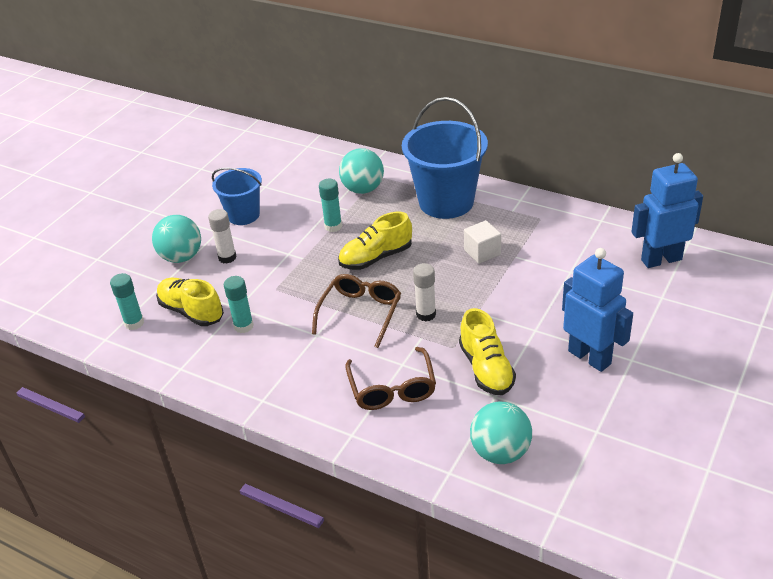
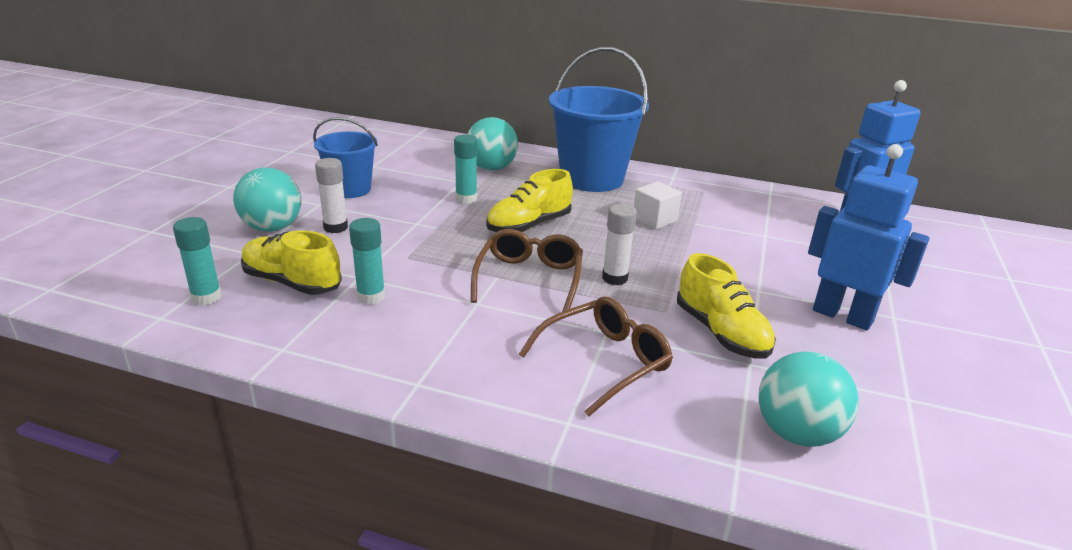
camera: 15 degrees left, 10 degrees down
brown glasses [345,347,436,410] -> brown glasses turned 105 degrees counterclockwise [519,296,673,416]

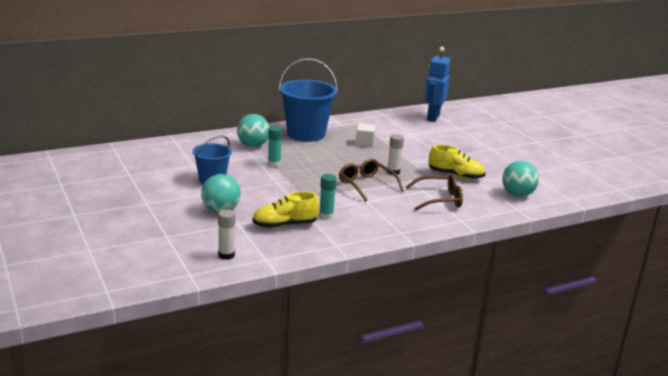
camera: 45 degrees left, 5 degrees down
turquoise glue stick [173,217,222,306] -> none
white glue stick [315,158,348,233] -> white glue stick moved to [218,209,236,260]
yellow shoe [486,169,573,232] -> none
brown glasses [519,296,673,416] -> brown glasses turned 75 degrees clockwise [406,174,463,210]
blue robot [808,144,929,330] -> none

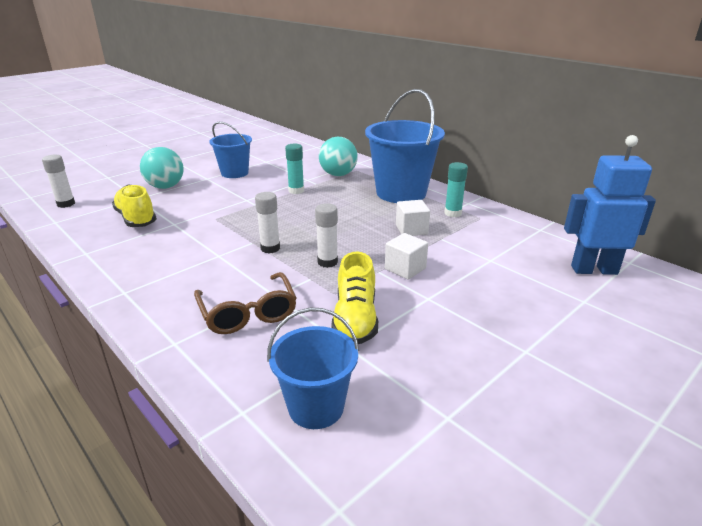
camera: 75 degrees right, 5 degrees up
turquoise glue stick [319,174,337,220] -> turquoise glue stick moved to [444,162,468,217]
brown glasses [339,159,404,202] -> white glue stick [255,192,280,253]
turquoise ball [502,161,539,197] -> blue bucket [267,308,359,429]
none -> white cube [385,233,428,280]

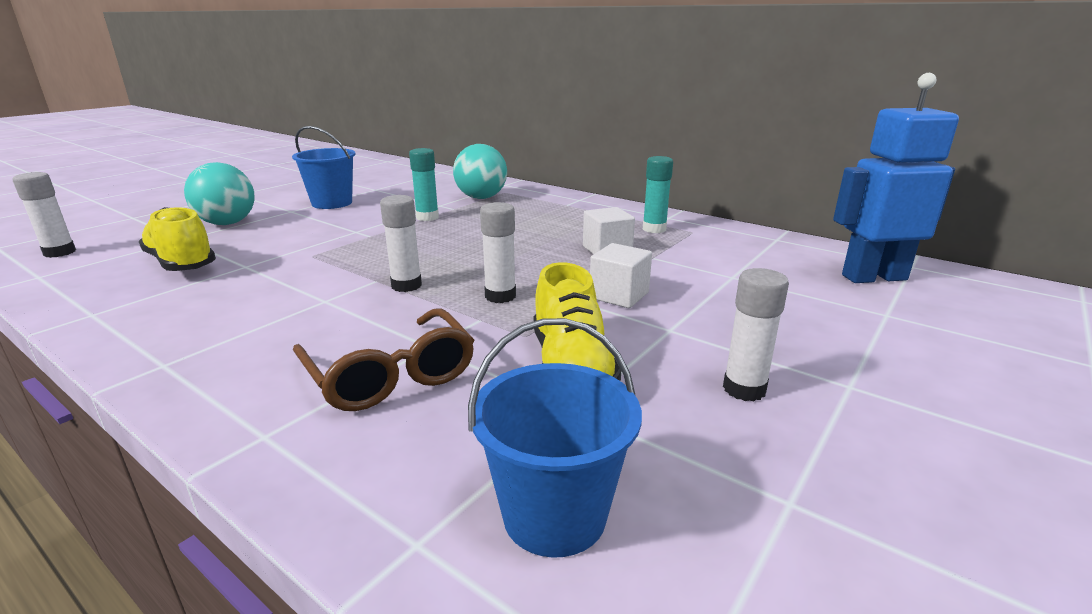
camera: 10 degrees left, 5 degrees down
blue bucket [365,89,445,203] -> none
none -> white glue stick [723,268,789,401]

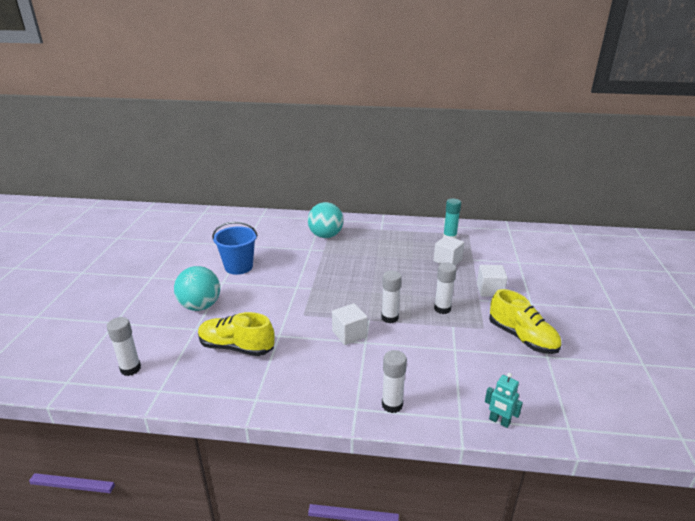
camera: 30 degrees left, 5 degrees up
brown glasses [293,308,474,411] -> none
turquoise glue stick [409,148,439,221] -> none
blue bucket [468,318,642,558] -> none
white glue stick [723,268,789,401] -> white glue stick moved to [382,350,407,413]
blue robot [833,73,959,283] -> none
none -> white cube [332,303,368,345]
none -> turquoise robot [485,373,523,428]

